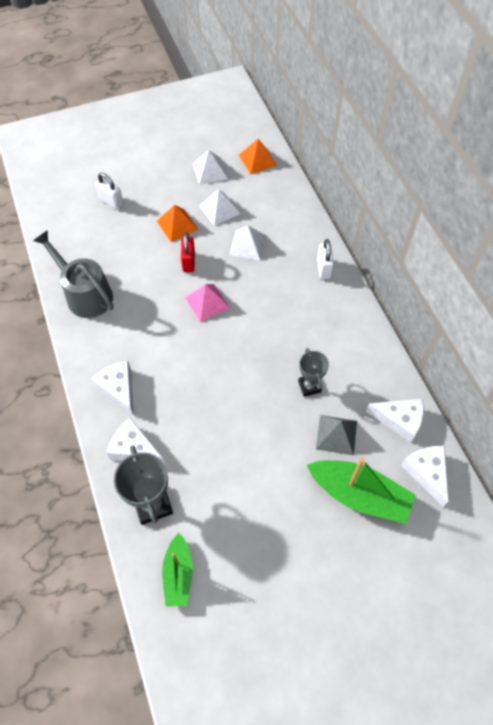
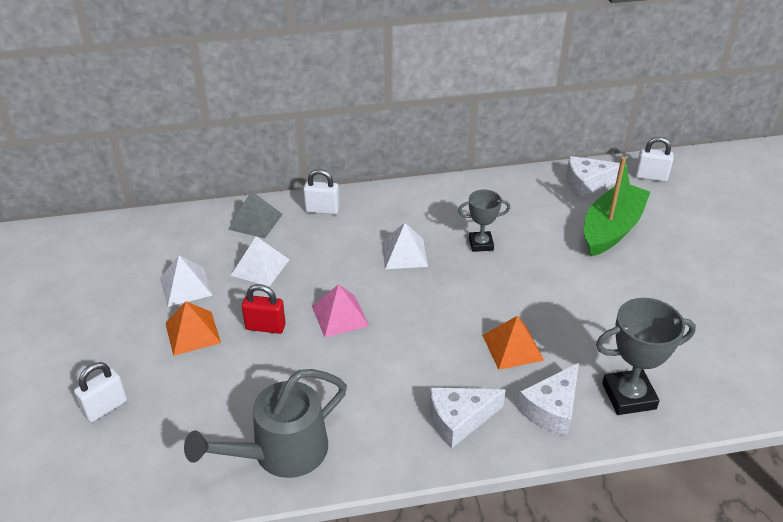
camera: 80 degrees left, 20 degrees down
green boat [162,533,193,607] -> none
white pyramid [193,150,228,185] -> white pyramid moved to [382,223,428,269]
orange pyramid [239,139,277,174] -> orange pyramid moved to [482,316,544,370]
grey pyramid [316,415,357,455] -> grey pyramid moved to [228,191,283,239]
white cheese [366,399,424,443] -> none
none -> white padlock [635,137,673,182]

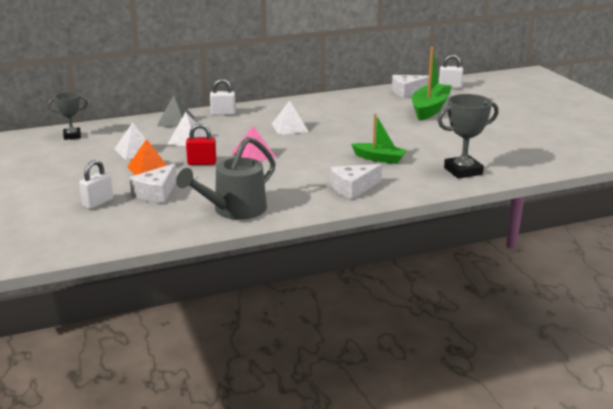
camera: 10 degrees left, 15 degrees down
grey trophy [458,190,510,252] -> grey trophy moved to [48,92,88,140]
orange pyramid [482,316,544,370] -> green boat [351,114,407,164]
white cheese [517,363,579,437] -> white cheese moved to [130,163,177,203]

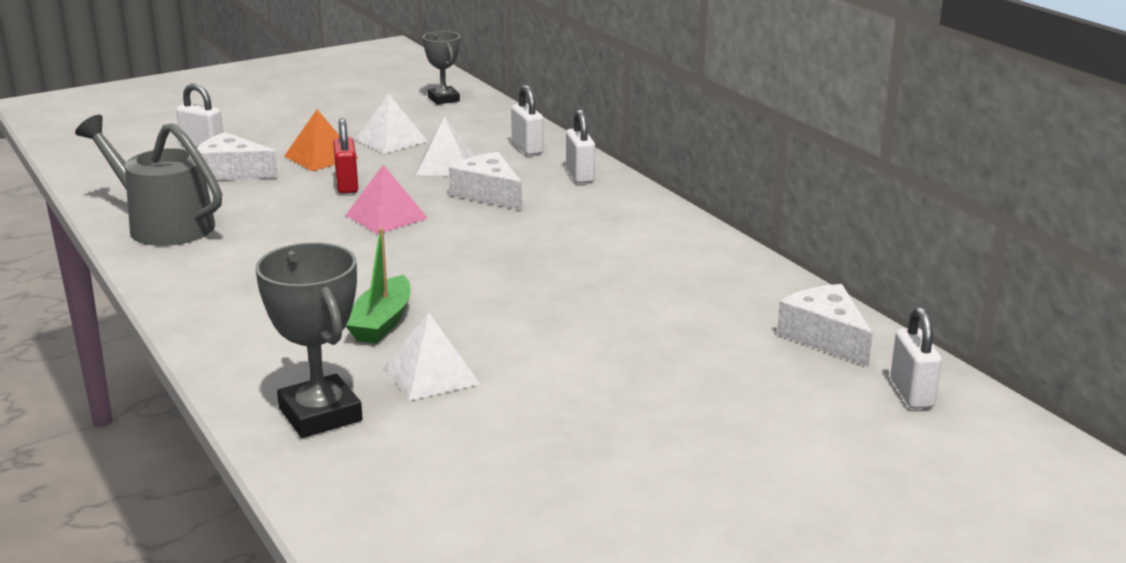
camera: 80 degrees right, 0 degrees up
grey pyramid [157,95,195,128] -> white padlock [511,85,544,155]
white pyramid [272,100,309,135] -> white pyramid moved to [385,313,480,401]
white cheese [331,164,382,199] -> white cheese moved to [449,152,522,210]
green boat [412,47,452,120] -> none

